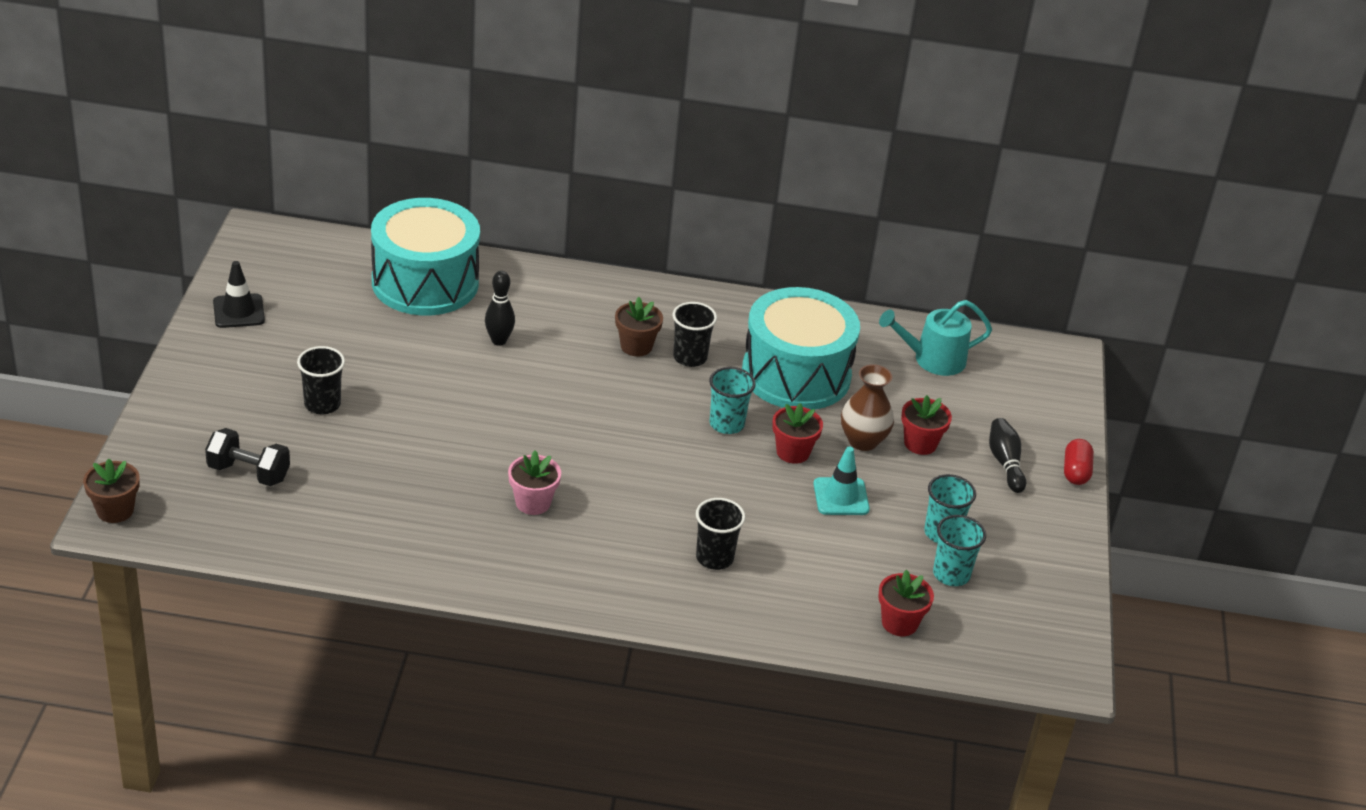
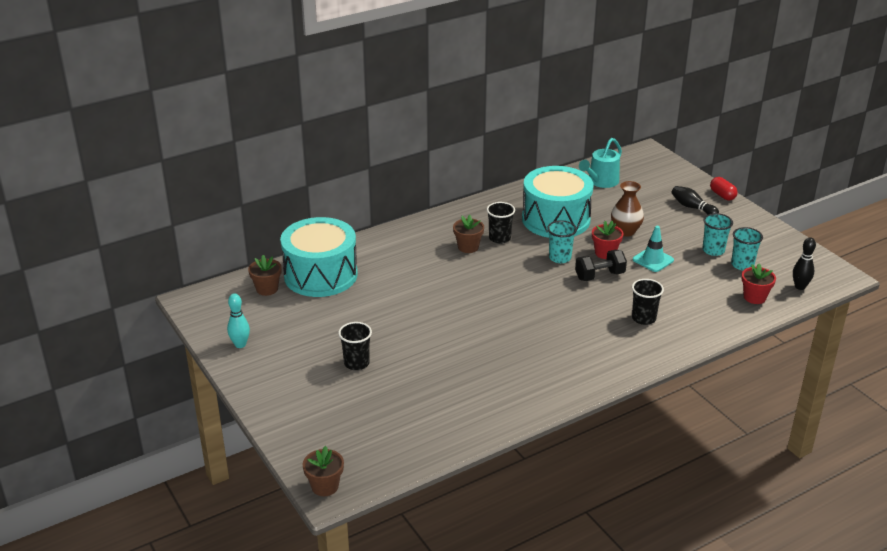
camera: 35 degrees left, 5 degrees down
black dumbbell [205,428,290,486] -> black dumbbell moved to [575,250,627,281]
black traffic cone [213,261,265,328] -> turquoise bowling pin [227,293,250,348]
black bowling pin [485,271,515,346] -> black bowling pin moved to [793,238,816,290]
pink flower pot [508,450,561,515] -> none
red flower pot [901,395,952,455] -> none
none -> brown flower pot [248,255,282,296]

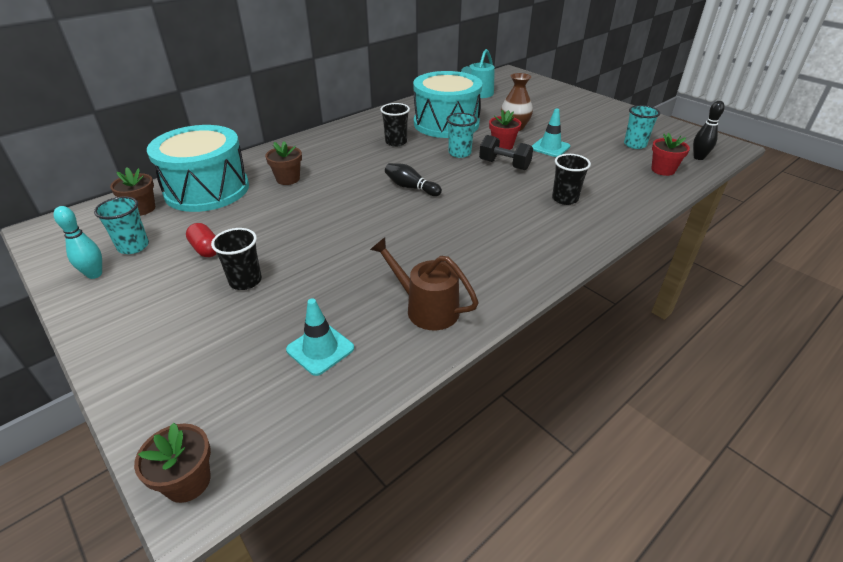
camera: 10 degrees left, 5 degrees up
brown flower pot [453,215,484,253] -> brown flower pot moved to [265,141,302,185]
black dumbbell [575,250,627,281] -> black dumbbell turned 60 degrees clockwise [479,135,533,170]
black bowling pin [671,186,719,215] -> black bowling pin moved to [385,163,442,196]
turquoise cup [702,213,733,256] -> turquoise cup moved to [94,196,149,254]
red capsule [710,177,738,200] -> red capsule moved to [186,223,217,257]
none -> turquoise traffic cone [286,298,354,376]
none -> brown watering can [370,237,479,330]

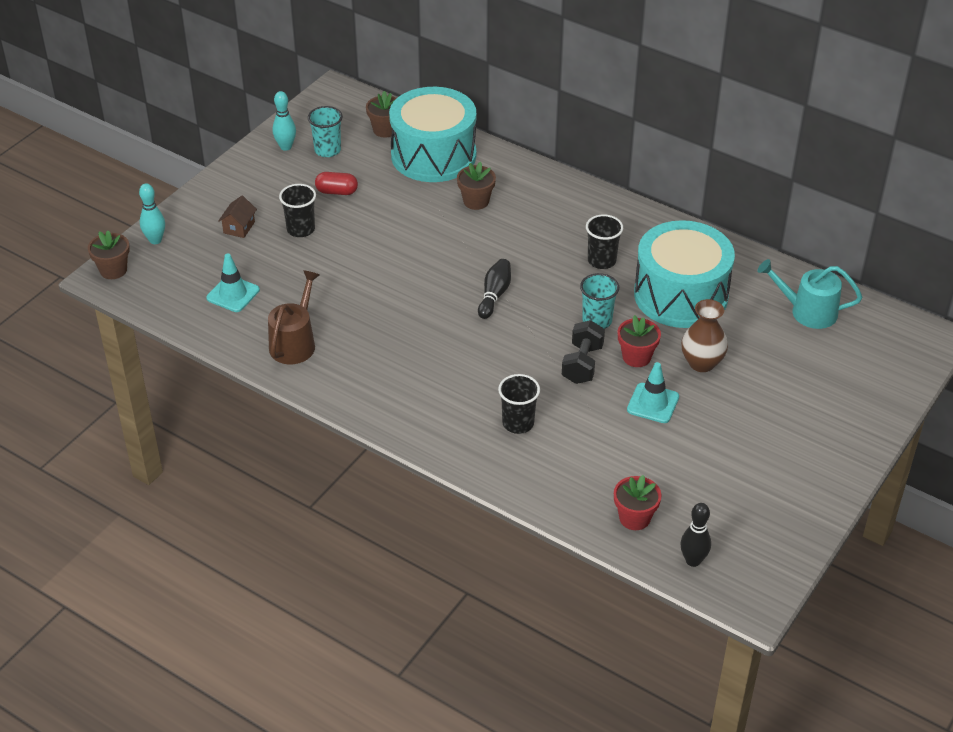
camera: 75 degrees right, 5 degrees up
red capsule [186,223,217,257] -> red capsule turned 60 degrees clockwise [315,172,358,195]
turquoise cup [624,105,660,149] -> none
none -> turquoise bowling pin [139,183,165,244]
none -> brown house [218,196,257,238]

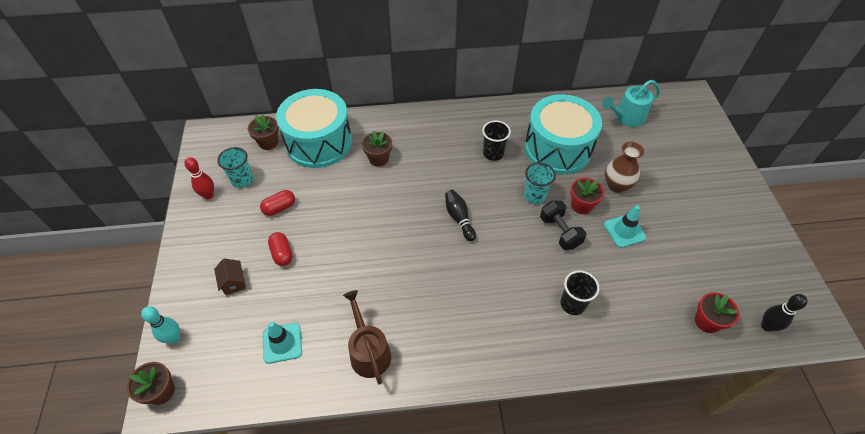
camera: 40 degrees left, 10 degrees up
turquoise bowling pin [272,91,296,151] -> red bowling pin [184,157,214,199]
black cup [279,184,316,237] -> red capsule [268,232,293,266]

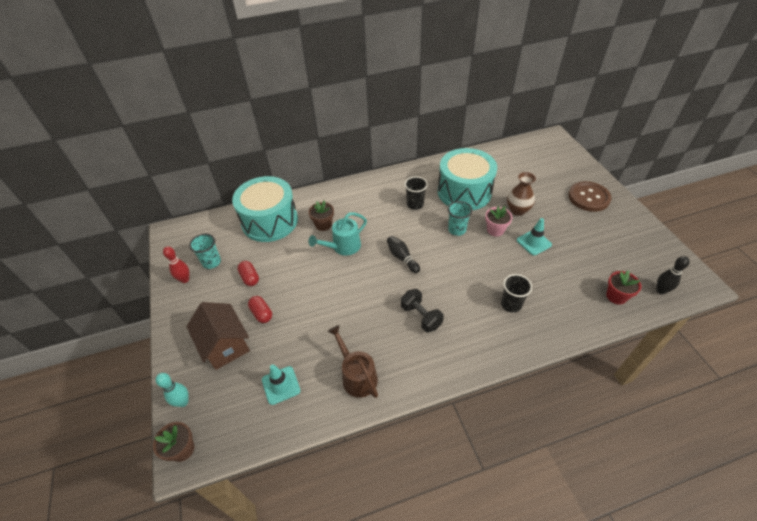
camera: 10 degrees left, 5 degrees down
brown house [214,259,246,295] -> brown house [186,302,250,370], size x2.05
brown flower pot [248,115,279,150] -> none
red capsule [260,190,295,216] -> red capsule turned 75 degrees counterclockwise [237,261,259,286]
black dumbbell [540,200,587,250] -> black dumbbell moved to [401,289,444,333]
red flower pot [570,178,604,214] -> pink flower pot [485,206,512,237]
turquoise watering can [602,80,660,127] -> turquoise watering can moved to [308,212,367,256]
none -> brown button [568,181,612,212]

